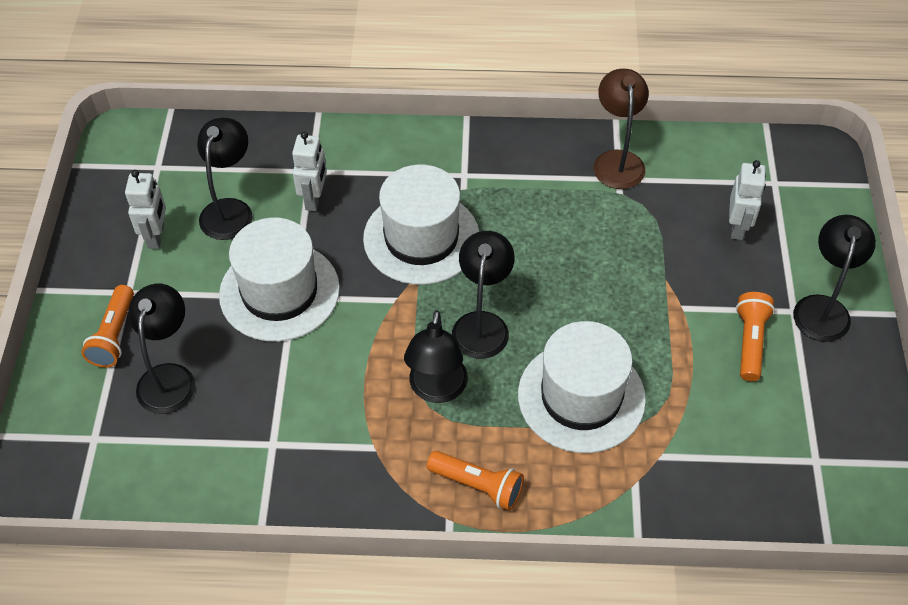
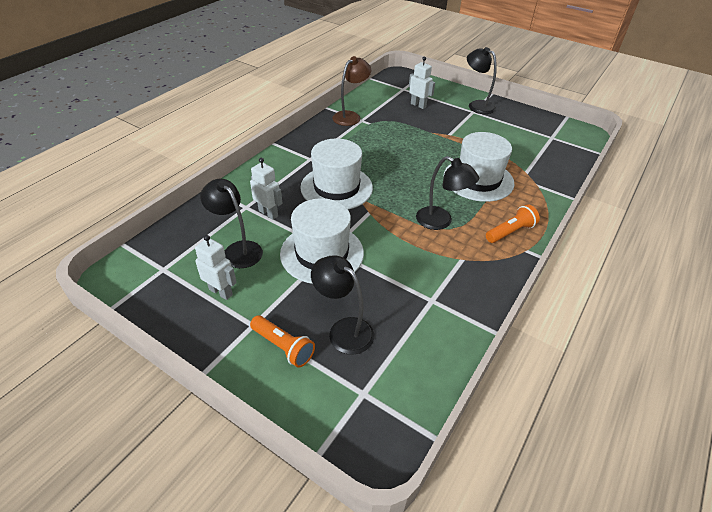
camera: 60 degrees left, 10 degrees down
black lamp [452,231,515,359] -> none
brown lamp [594,69,649,189] -> brown lamp turned 105 degrees clockwise [332,56,371,126]
orange flashlight [736,292,775,381] -> none

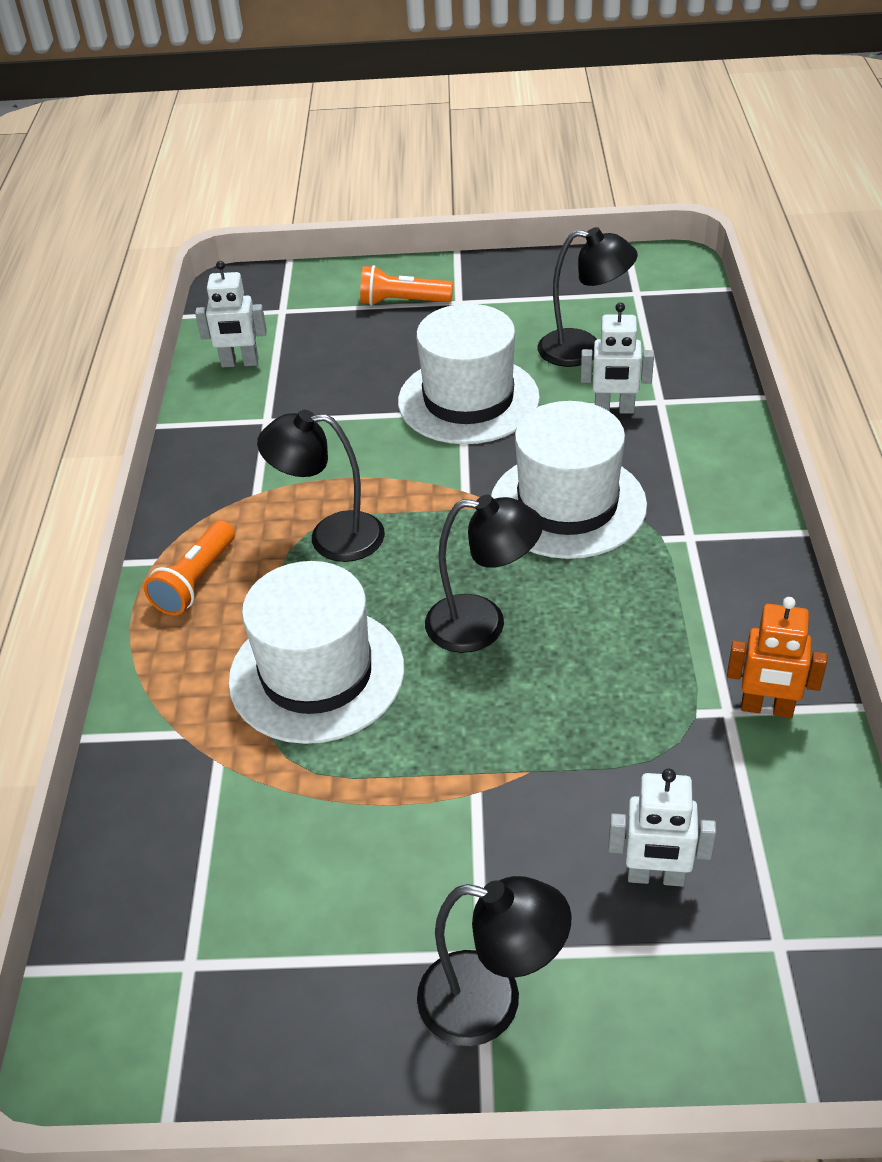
camera: 150 degrees right, 0 degrees up
white robot [195,235,237,300] -> white robot moved to [195,261,267,367]
black lamp [311,255,374,355] -> black lamp moved to [425,495,543,653]
brown lamp [332,56,371,126] -> orange robot [727,597,827,718]

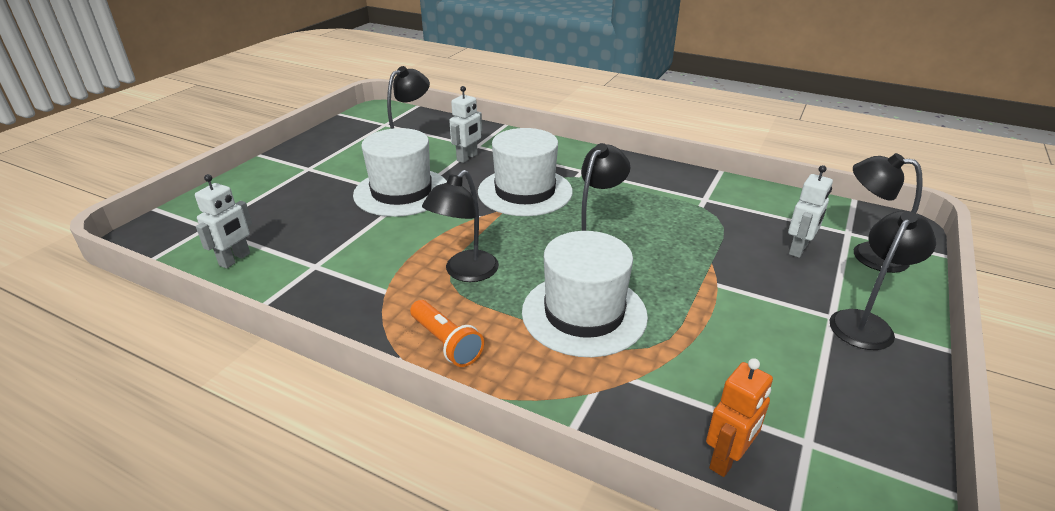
camera: 65 degrees left, 10 degrees down
orange flashlight [360,265,453,306] -> none
orange robot [727,597,827,718] -> orange robot moved to [706,358,773,477]
none -> black lamp [853,153,923,273]

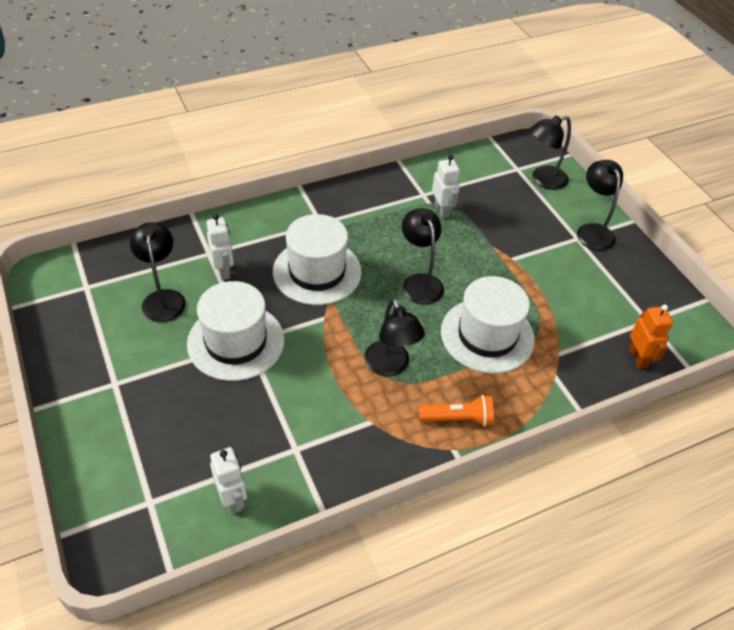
camera: 55 degrees left, 15 degrees up
white robot [788,165,833,258] -> white robot moved to [432,155,460,219]

